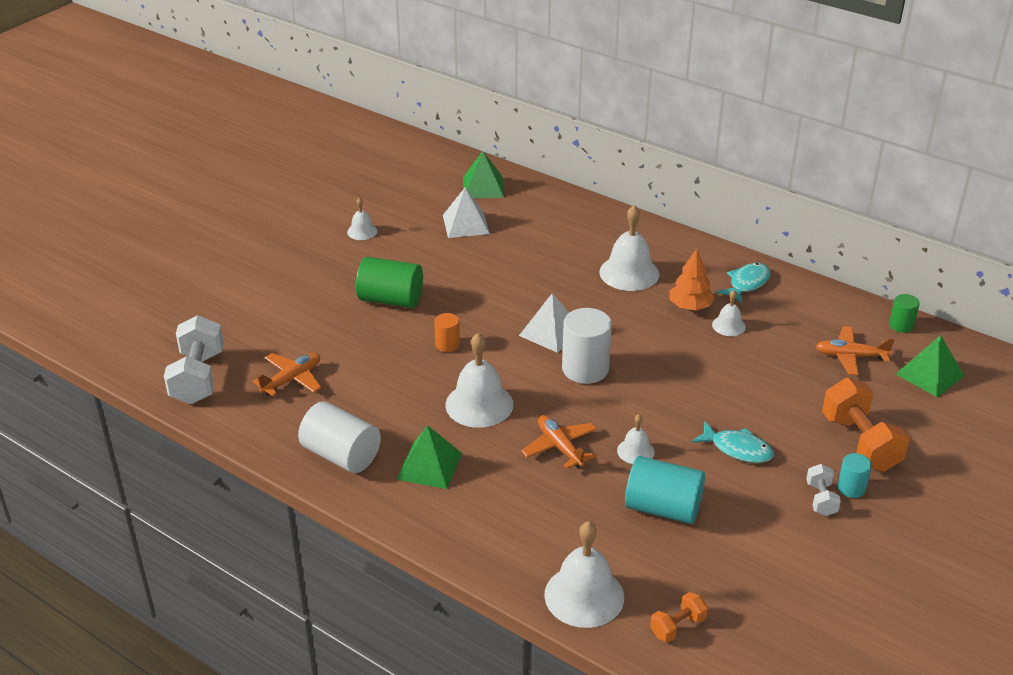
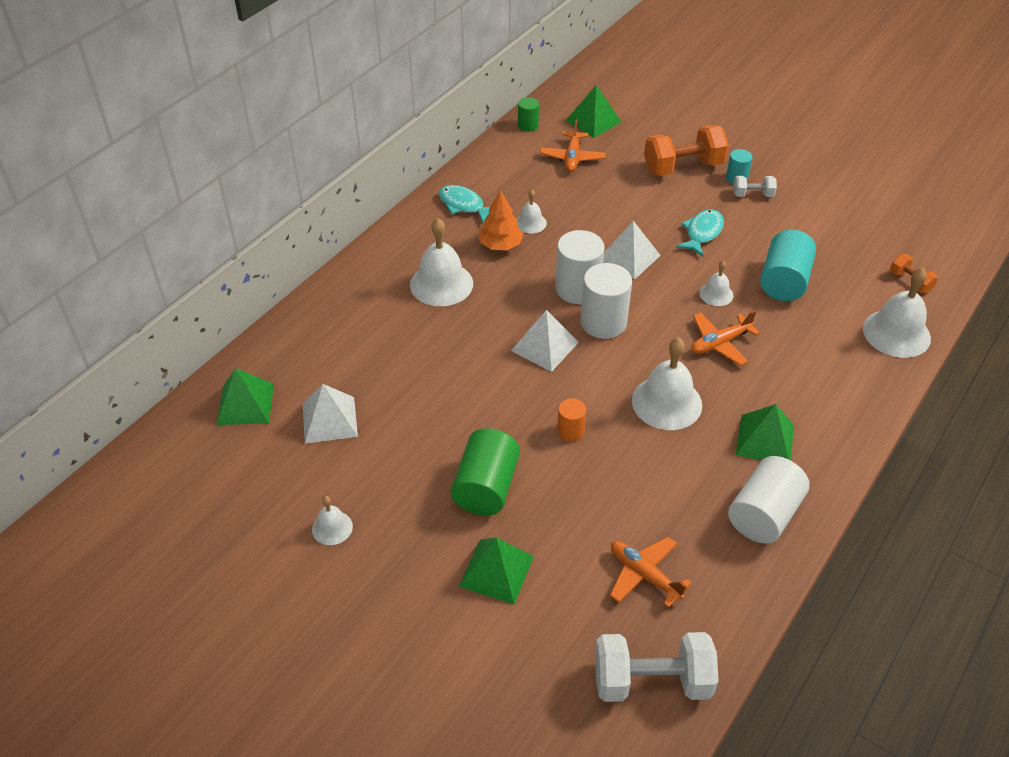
camera: 90 degrees left, 10 degrees up
none -> green pyramid [459,537,534,604]
none -> white cylinder [555,230,605,304]
none -> white pyramid [603,221,661,280]

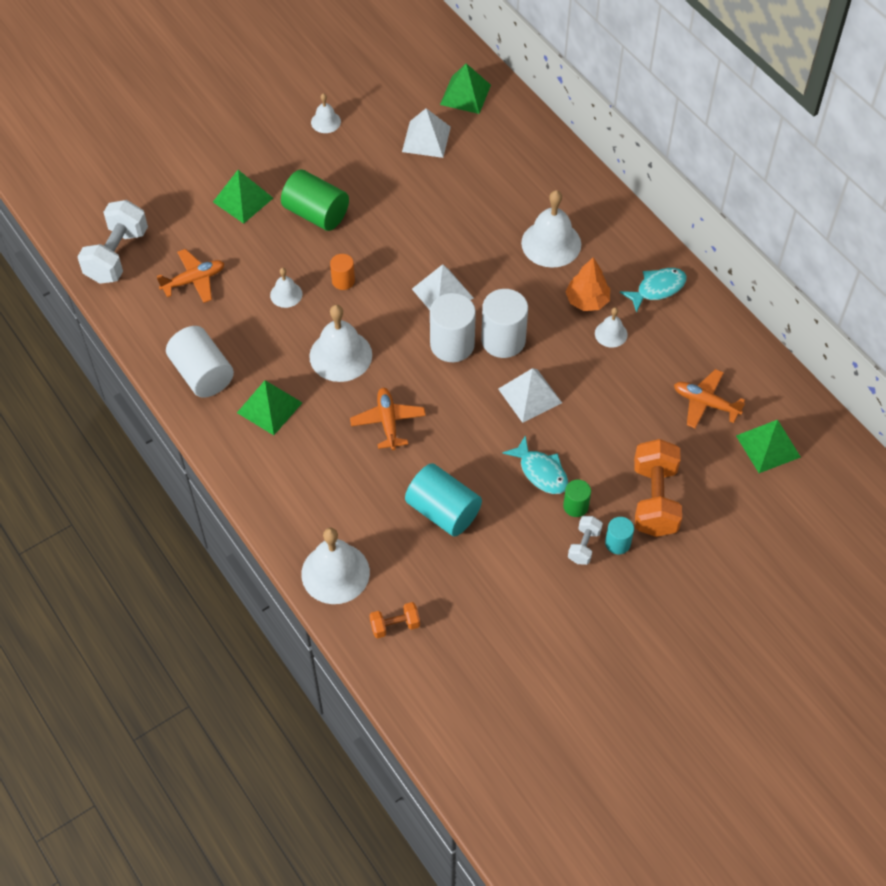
camera: 110 degrees right, 10 degrees up
green cylinder [518,97,539,132] -> green cylinder moved to [563,479,591,517]
white bell [699,260,733,306] -> white bell moved to [270,268,302,308]

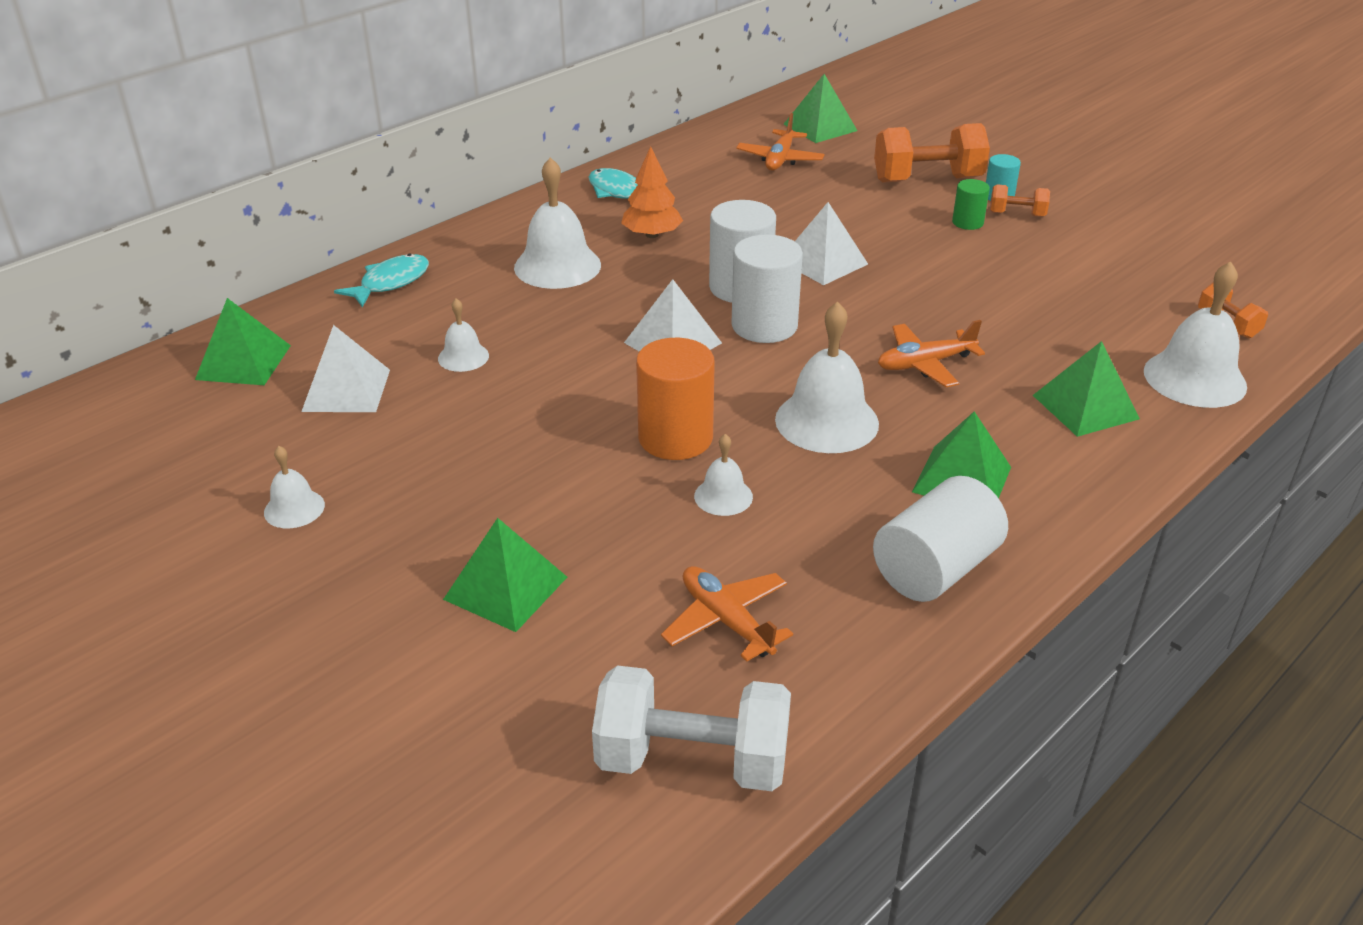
camera: 100 degrees left, 20 degrees down
green cylinder [281,169,349,231] -> none
orange cylinder [330,254,355,290] -> orange cylinder [636,338,715,460], size x1.87
turquoise cylinder [405,463,482,536] -> none
turquoise fish [502,435,568,494] -> turquoise fish moved to [334,253,429,308]
white dumbbell [568,516,603,565] -> orange dumbbell [990,184,1050,217]
white bell [595,307,628,348] -> white bell moved to [438,298,489,372]
none -> green pyramid [1033,341,1140,437]

